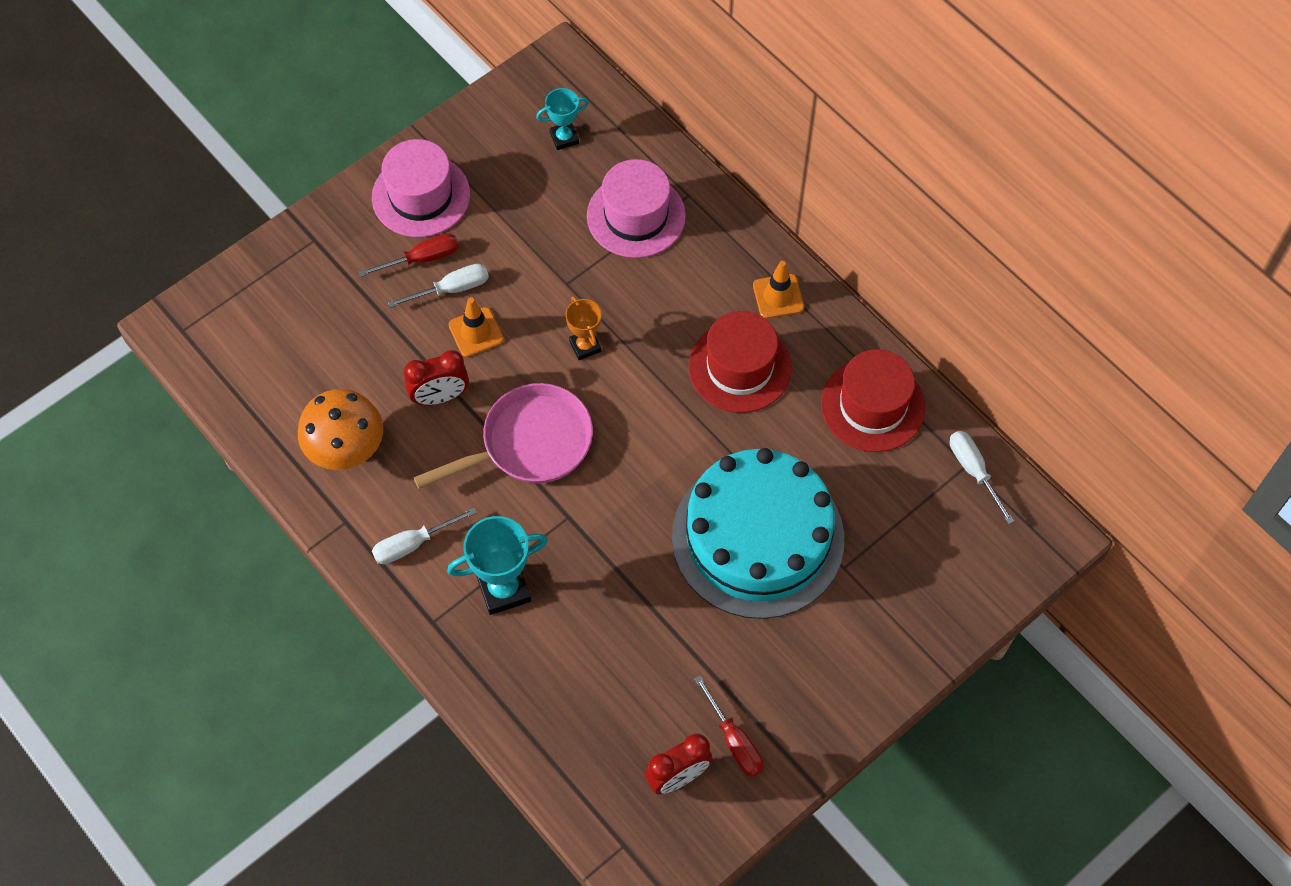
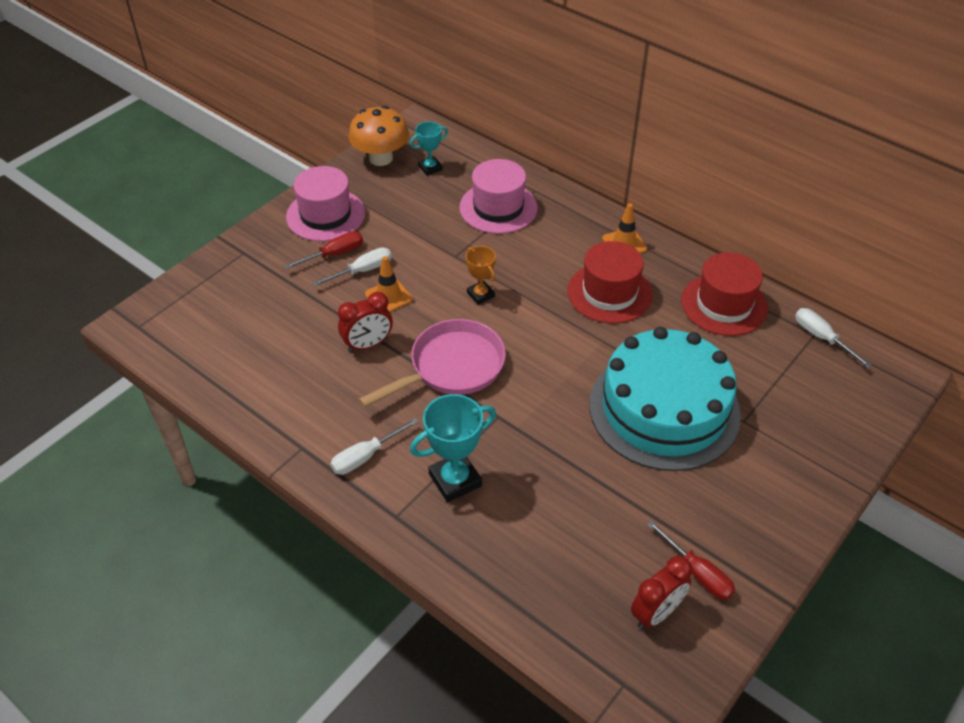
camera: 10 degrees left, 15 degrees down
orange mushroom [298,389,383,470] -> orange mushroom moved to [349,106,409,166]

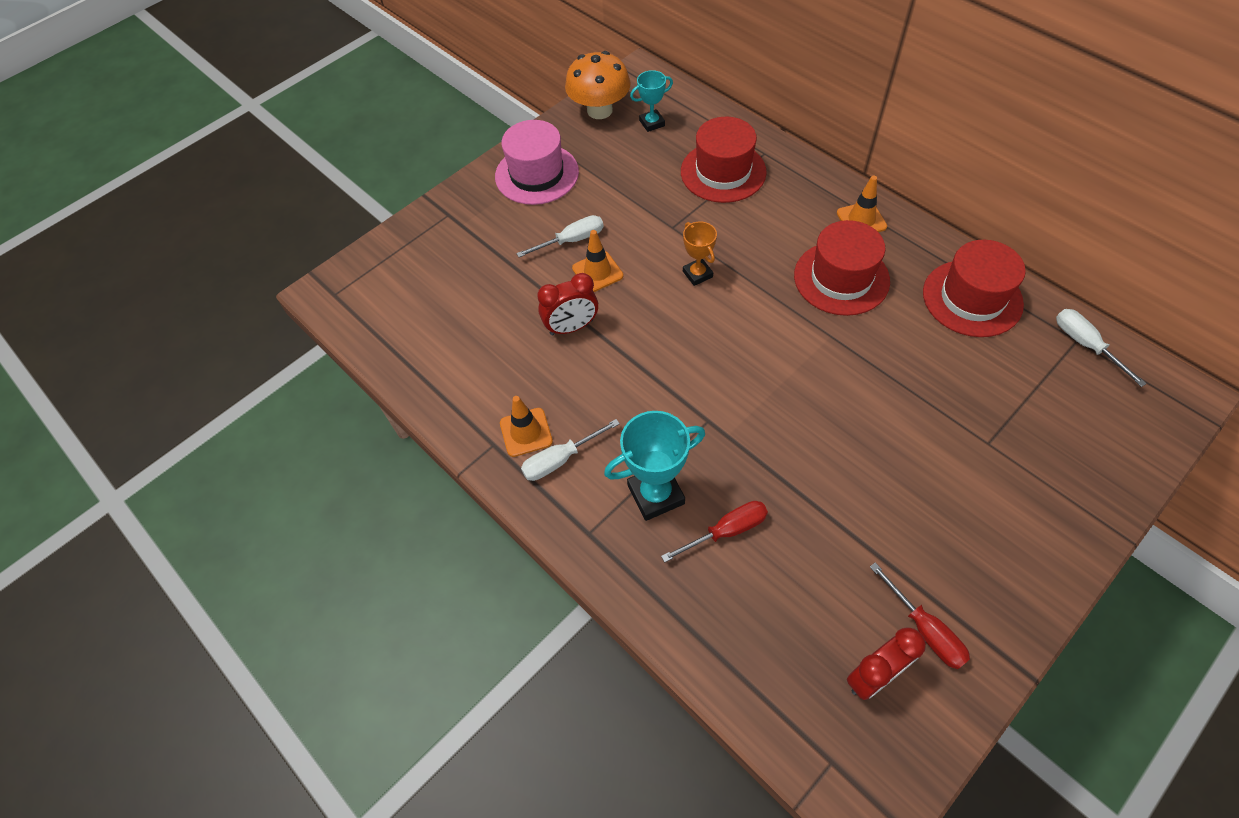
camera: 10 degrees right, 10 degrees up
red screwdriver [284,231,363,269] -> red screwdriver moved to [661,501,768,562]
pink pan [358,319,506,408] -> none
pink hat [459,159,538,234] -> red hat [681,117,767,203]
turquoise cake [589,327,741,471] -> none
none -> orange traffic cone [500,396,553,457]

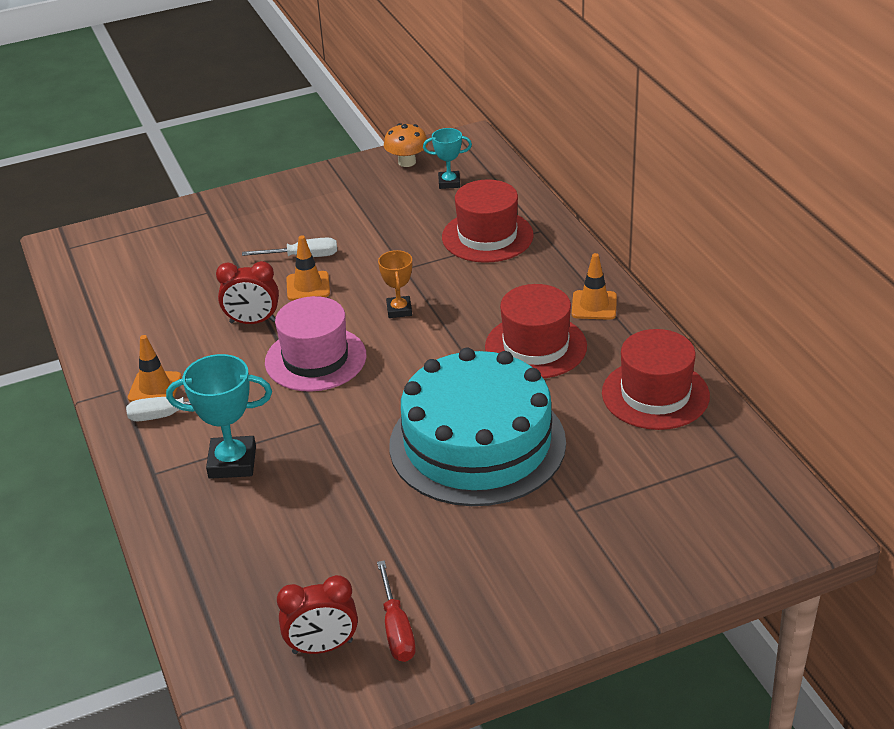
camera: 20 degrees right, 20 degrees down
pink hat [495,120,579,205] -> pink hat moved to [265,296,366,392]
orange mushroom [565,51,631,119] -> orange mushroom [384,123,428,167], size x0.66
red screwdriver [661,501,768,562] -> none
white screwdriver [1056,309,1147,387] -> none
none -> turquoise cake [389,348,566,506]

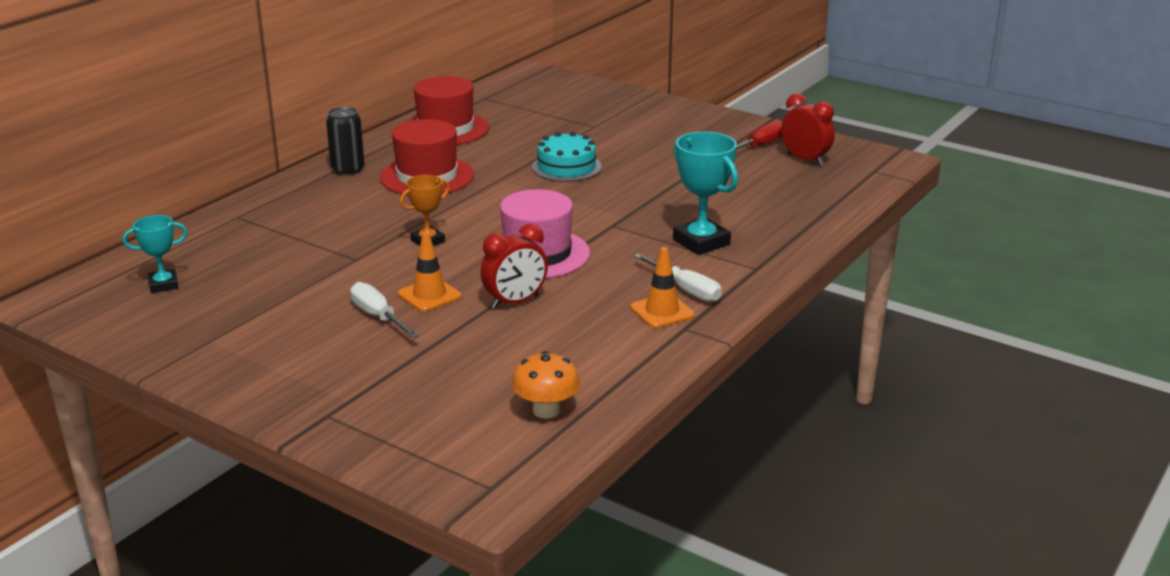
camera: 125 degrees left, 10 degrees down
red clock [216,261,279,324] -> red clock turned 90 degrees clockwise [480,224,548,309]
orange mushroom [384,123,428,167] -> orange mushroom moved to [512,351,580,418]
turquoise cake [389,348,566,506] -> turquoise cake [532,132,602,182], size x0.47
turquoise trophy [423,128,472,189] -> turquoise trophy turned 75 degrees counterclockwise [123,215,188,293]
red hat [442,179,534,263] -> none
orange traffic cone [572,253,617,320] -> black can [326,107,365,175]

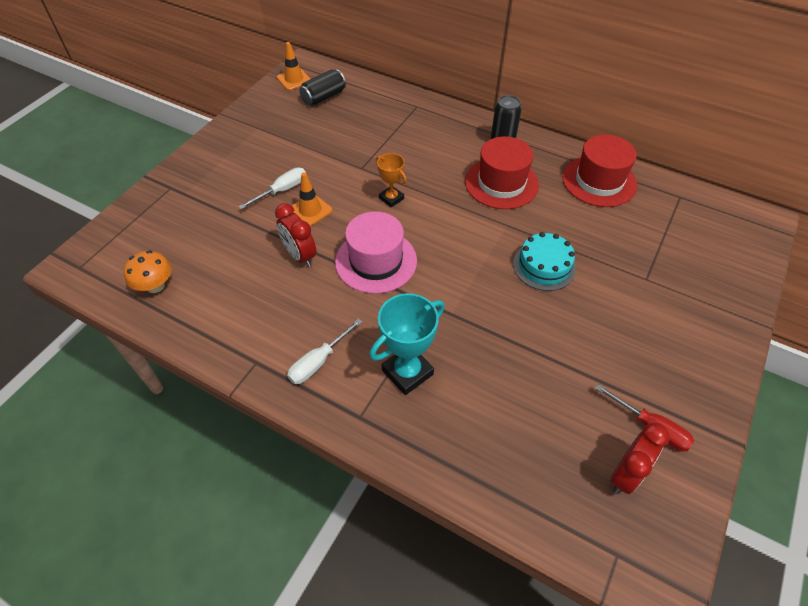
camera: 85 degrees right, 25 degrees up
turquoise trophy [123,215,188,293] -> black can [299,69,346,106]
orange traffic cone [630,247,695,328] -> orange traffic cone moved to [277,42,311,91]

